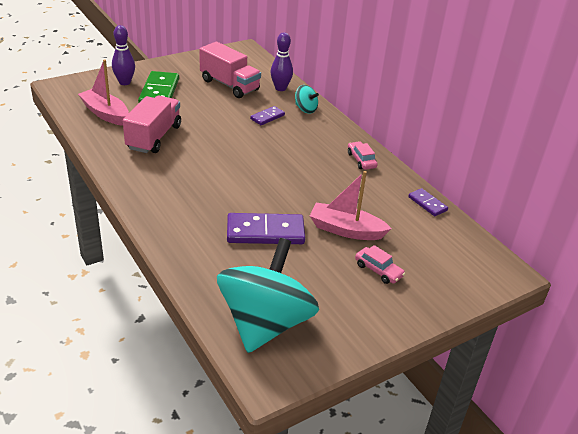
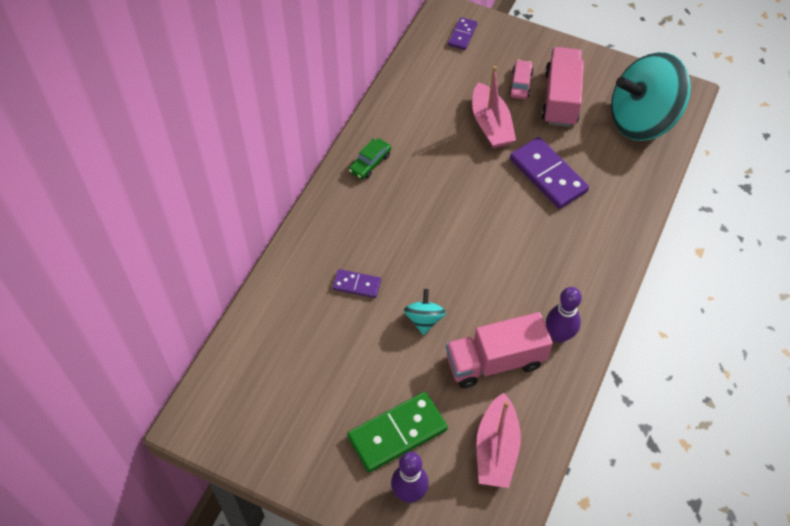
camera: 120 degrees left, 20 degrees up
pink truck [199,42,261,98] -> pink truck moved to [542,47,584,127]
purple bowling pin [270,32,293,91] -> purple bowling pin moved to [546,287,582,343]
turquoise spinning top [295,85,319,114] -> turquoise spinning top moved to [404,289,446,335]
pink car [348,141,378,170] -> green car [349,138,391,179]
purple domino [408,188,448,216] -> purple domino moved to [448,17,477,50]

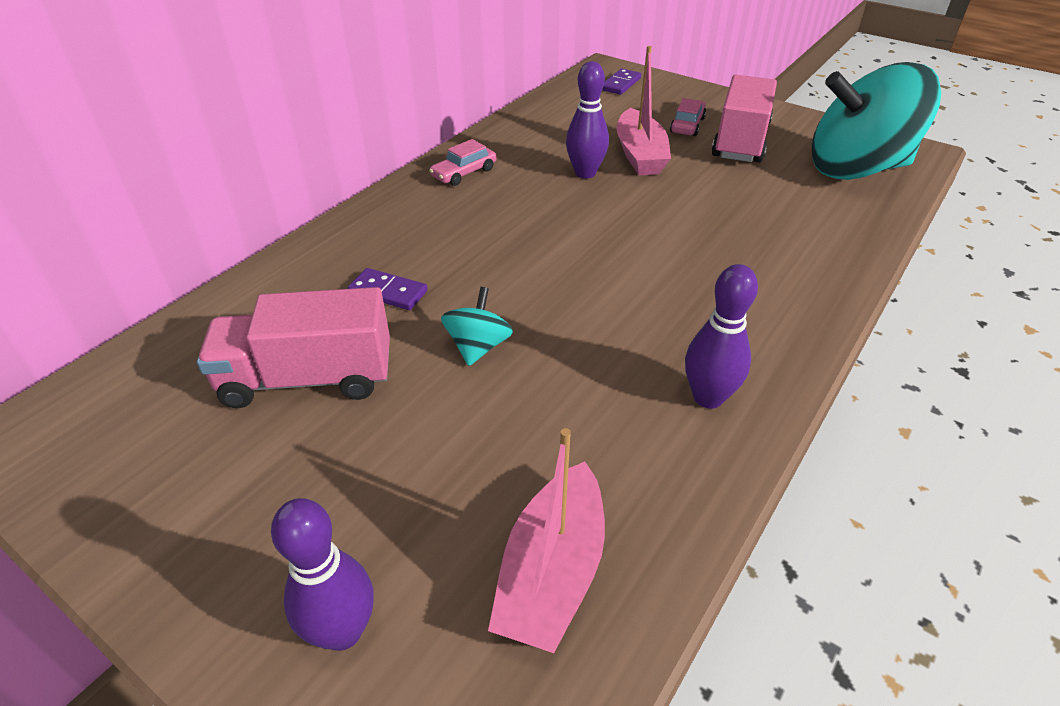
camera: 10 degrees right, 15 degrees down
green domino [347,392,448,472] -> none
green car [349,138,391,179] -> pink car [429,139,496,186]
pink truck [446,312,553,388] -> pink truck moved to [197,287,390,408]
purple domino [510,137,589,209] -> none
none -> purple bowling pin [566,61,609,179]

